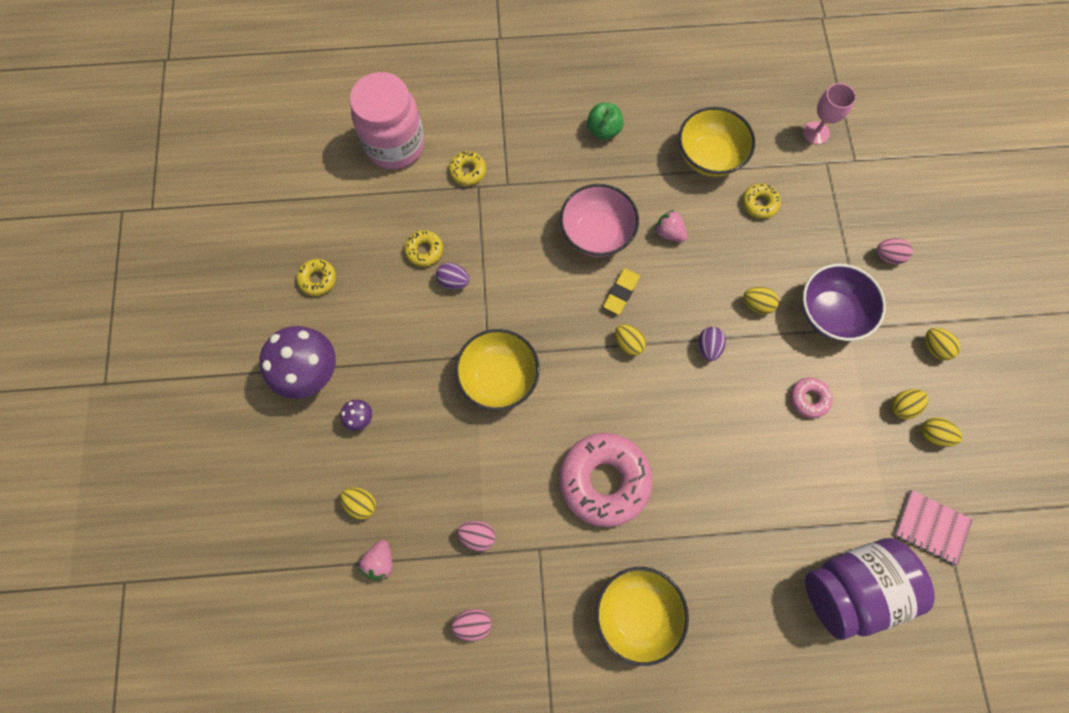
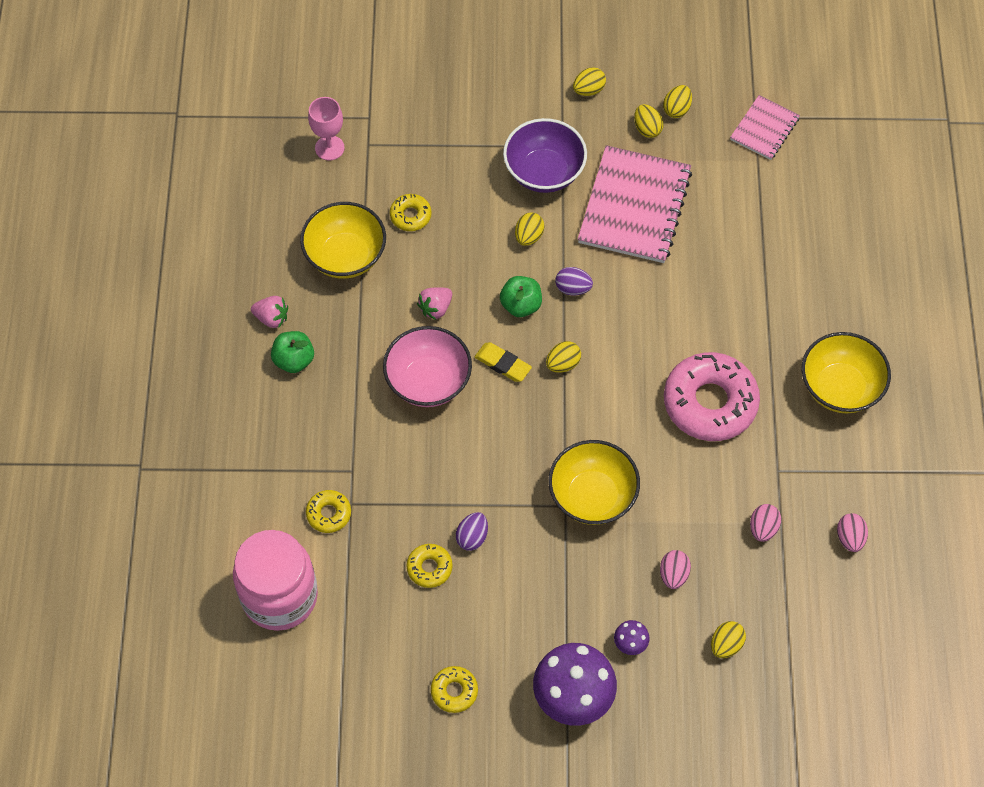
camera: 85 degrees left, 10 degrees down
pink strawberry [359,540,393,580] -> pink strawberry moved to [251,296,288,328]
pink donut [790,378,833,418] -> pink notebook [578,145,692,263]
purple jar [805,538,935,640] -> none
pink egg [876,238,913,264] -> pink egg moved to [660,550,691,589]
none -> green apple [500,276,542,317]

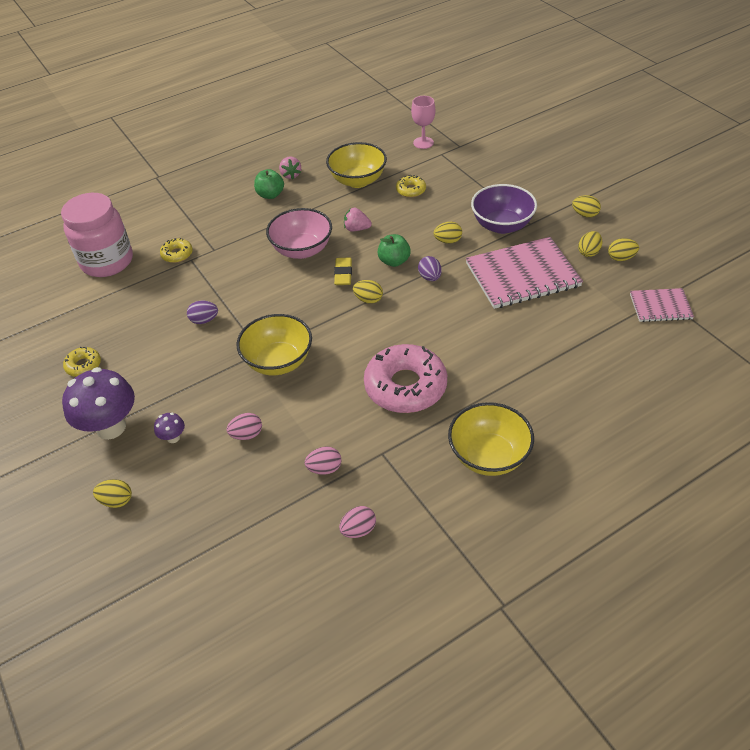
camera: 60 degrees right, 15 degrees down
yellow donut [406,544,453,588] -> none
yellow egg [711,621,746,658] -> yellow egg moved to [93,479,132,508]

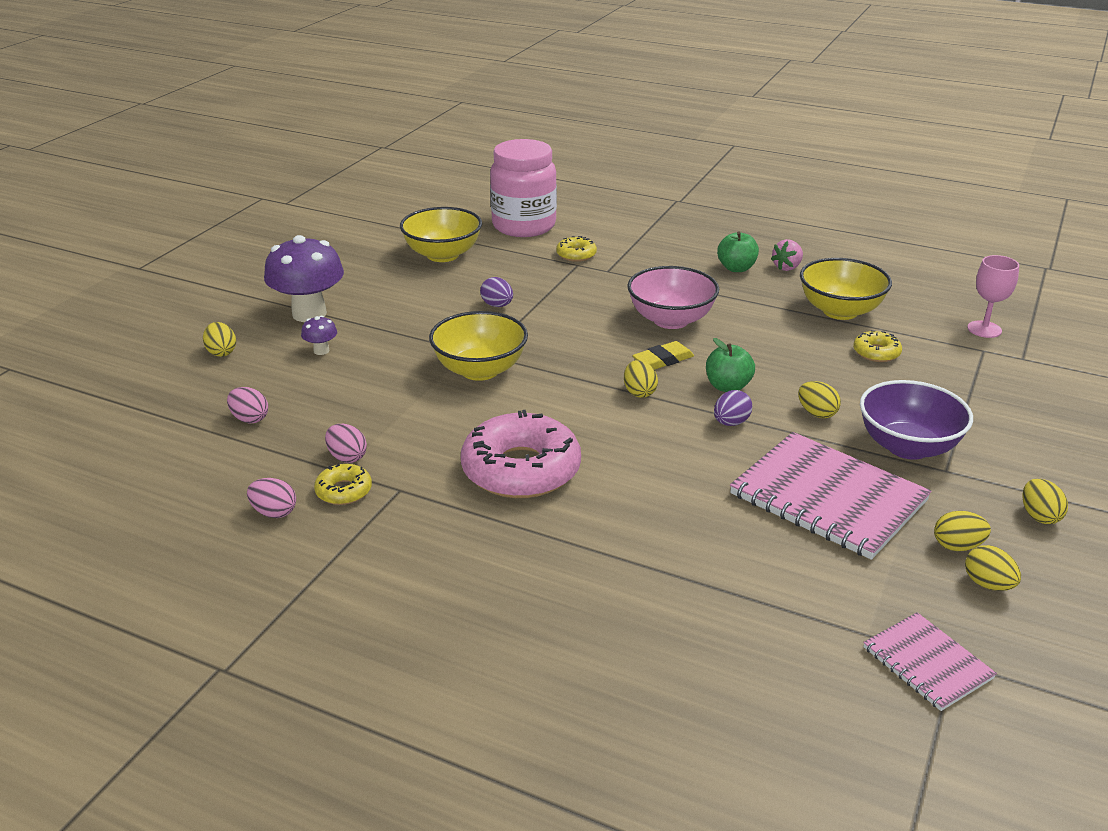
camera: 55 degrees right, 15 degrees down
yellow donut [63,347,101,377] -> yellow donut moved to [314,464,372,505]
pink egg [227,413,262,440] -> pink egg moved to [227,387,268,423]
pink strawberry [344,207,372,231] -> none
yellow bowl [448,402,534,476] -> yellow bowl moved to [400,207,482,262]

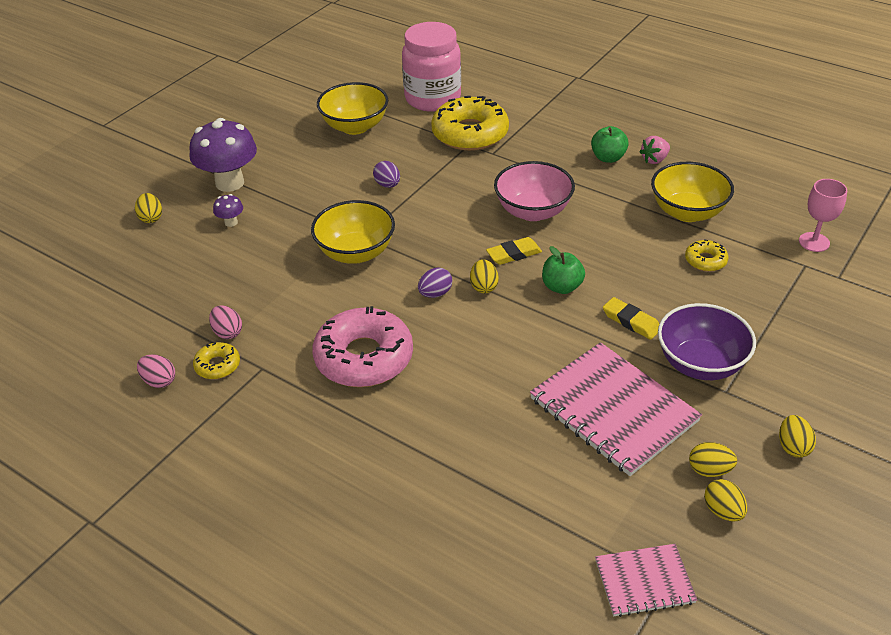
camera: 10 degrees right, 10 degrees up
pink egg [227,387,268,423] -> none
yellow donut [556,236,597,262] -> yellow donut [431,96,509,151], size x2.16
purple egg [714,390,752,426] -> purple egg moved to [418,267,452,298]
yellow egg [798,381,841,418] -> yellow eraser [603,297,659,340]
pink notebook [863,612,997,711] -> pink notebook turned 75 degrees counterclockwise [595,544,697,617]

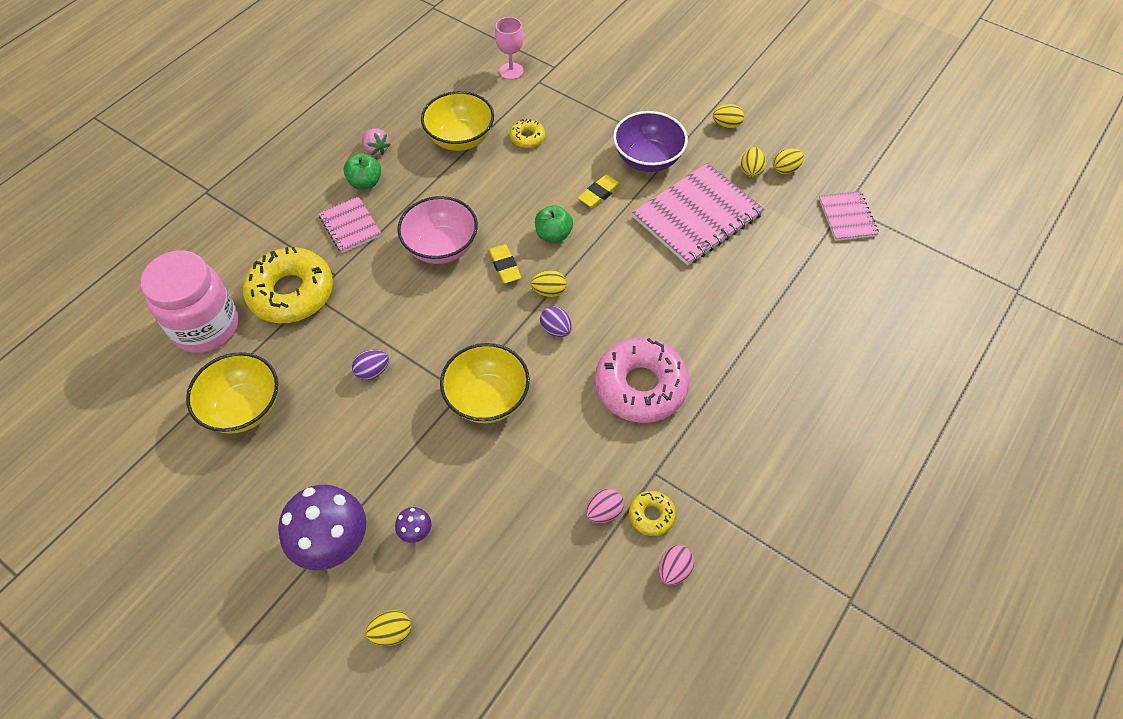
camera: 90 degrees left, 15 degrees up
none -> pink notebook [318,196,382,253]

